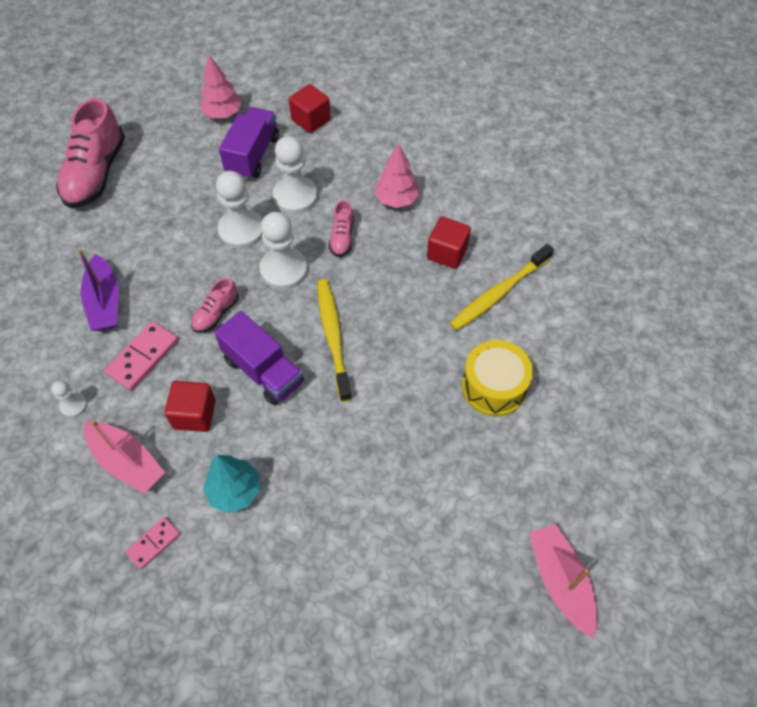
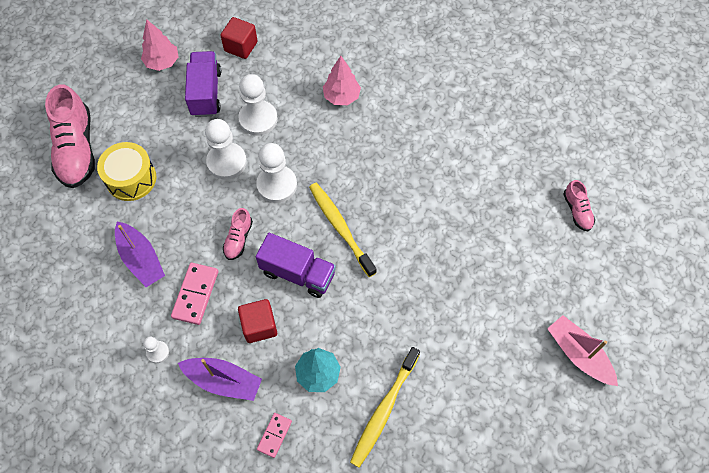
camera: 20 degrees left, 5 degrees up
pink boat [83,420,165,494] -> purple boat [178,358,262,401]
pink shoe [329,200,354,257] -> pink shoe moved to [563,180,595,231]
red cube [427,217,471,269] -> none
yellow toothbrush [450,244,554,331] -> yellow toothbrush moved to [350,347,420,468]
yellow drum [462,340,533,416] -> yellow drum moved to [97,142,156,201]

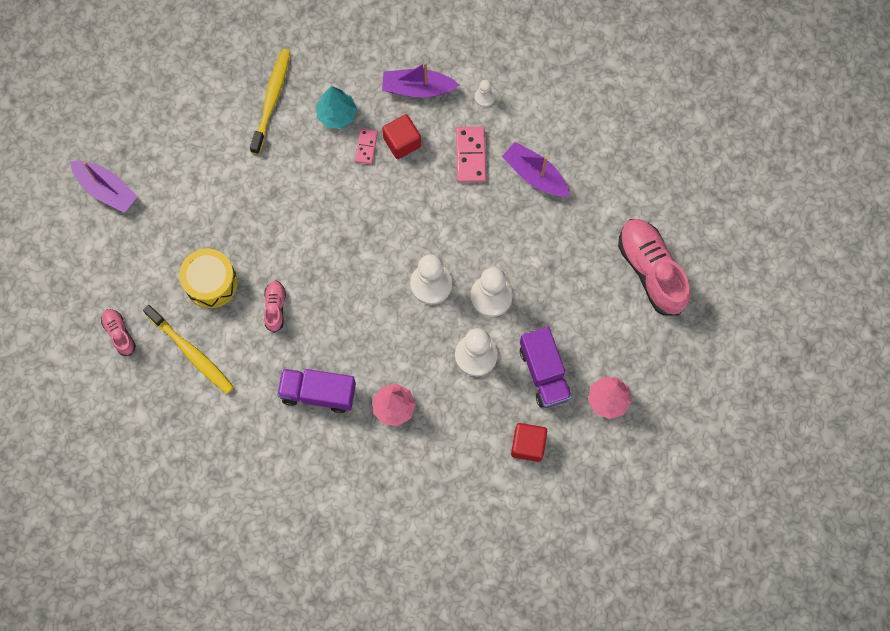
camera: 165 degrees right, 10 degrees up
yellow drum [97,142,156,201] -> yellow drum moved to [179,249,237,308]
pink shoe [223,208,253,260] -> pink shoe moved to [264,281,286,333]
purple truck [256,233,336,298] -> purple truck moved to [277,369,356,413]
pink domino [257,413,292,458] -> pink domino moved to [355,129,378,164]
yellow toothbrush [309,183,377,277] -> yellow toothbrush moved to [143,305,234,394]
pink boat [547,315,618,386] -> purple boat [70,161,138,213]

